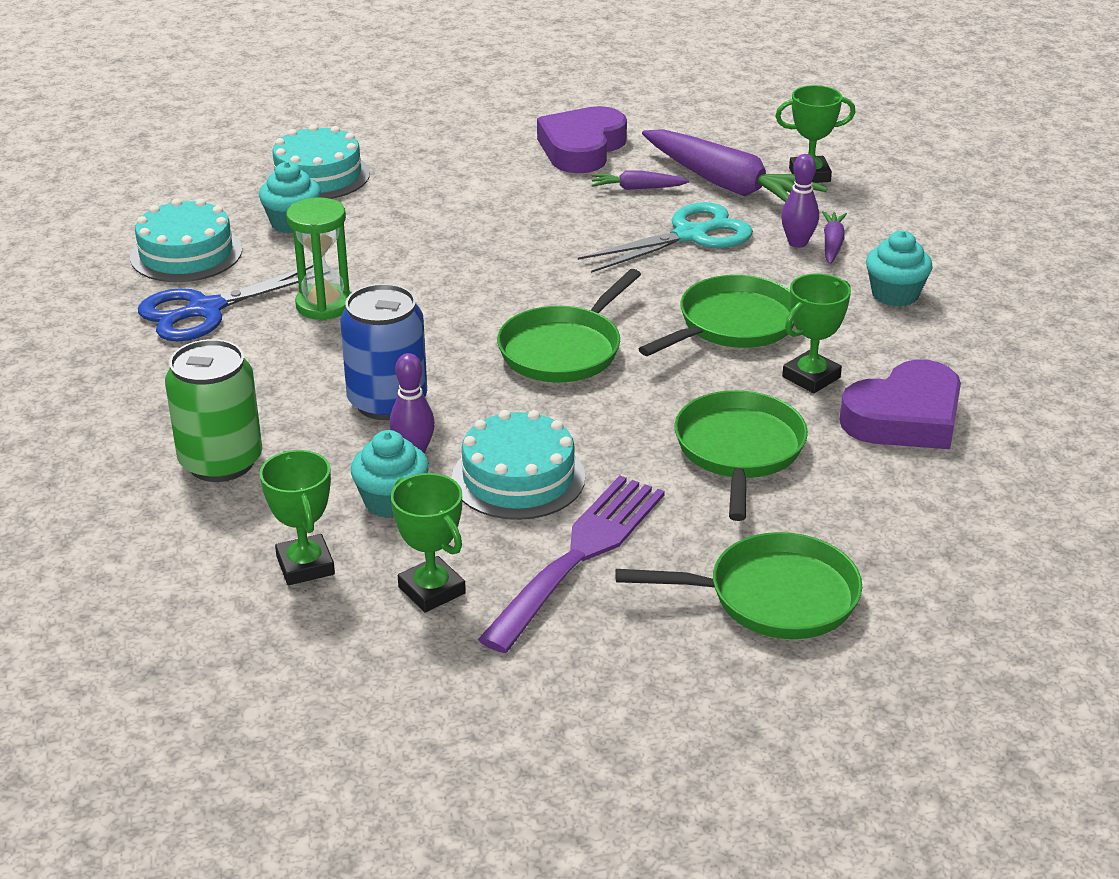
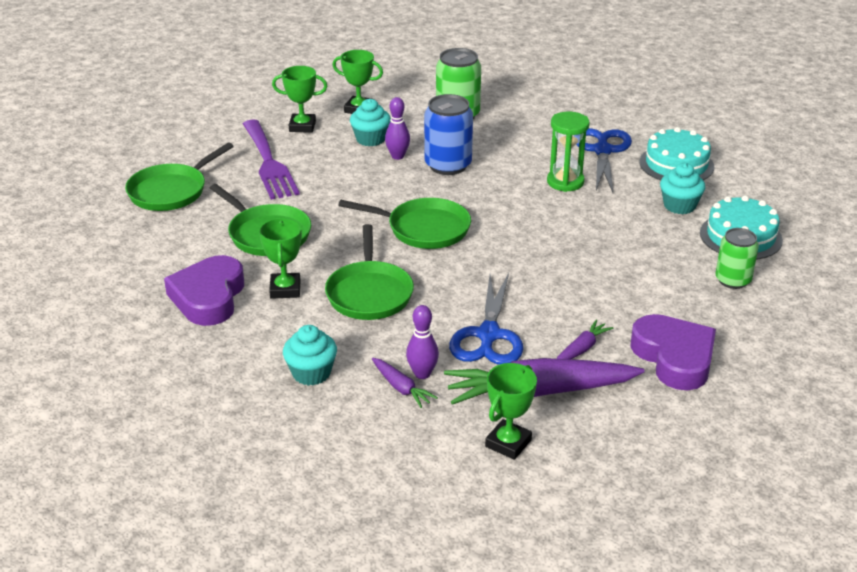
camera: 130 degrees right, 0 degrees up
turquoise cake [452,410,585,520] -> none
green pan [497,269,641,382] -> green pan turned 120 degrees clockwise [338,198,471,249]
turquoise scissors [578,202,753,273] -> blue scissors [449,273,523,365]
none -> green can [715,228,759,289]

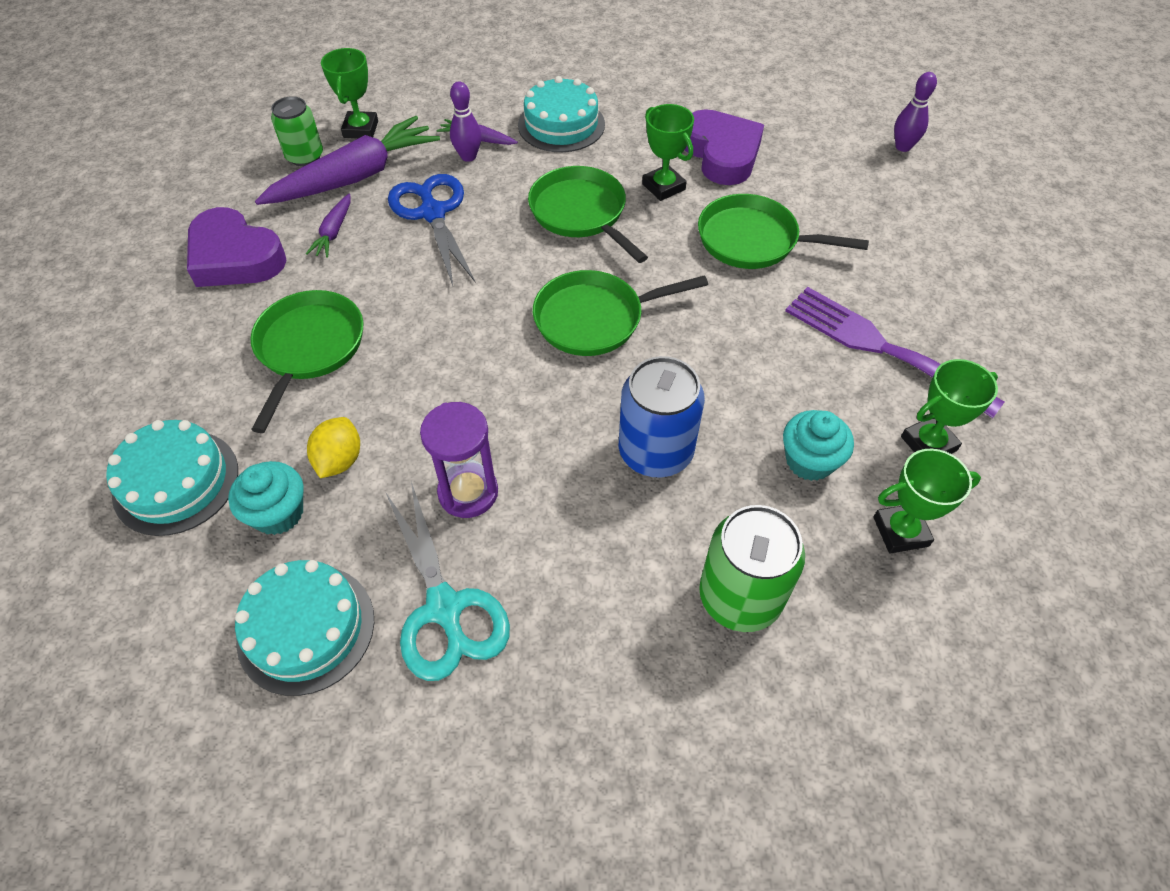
camera: 150 degrees right, 20 degrees up
green pan [125,143,234,211] -> green pan moved to [250,290,363,433]
turquoise cupcake [283,325,337,386] -> turquoise cake [518,76,605,152]
purple bowling pin [385,97,410,160] -> purple bowling pin moved to [894,72,937,152]
green hourglass [547,112,590,192] -> purple hourglass [420,402,498,518]
blue scissors [577,128,632,193] -> turquoise scissors [386,482,510,681]
green can [715,228,759,289] -> green can moved to [271,96,323,166]
none -> yellow lemon [307,417,360,478]

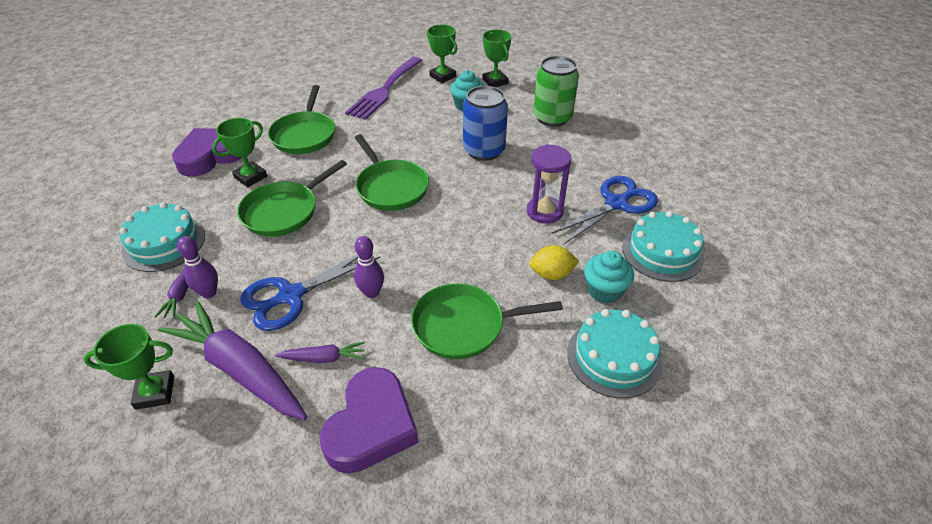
camera: 105 degrees left, 10 degrees down
green can [271,96,323,166] -> none
turquoise scissors [386,482,510,681] -> blue scissors [551,176,658,244]
purple bowling pin [894,72,937,152] -> purple bowling pin moved to [354,236,384,298]

